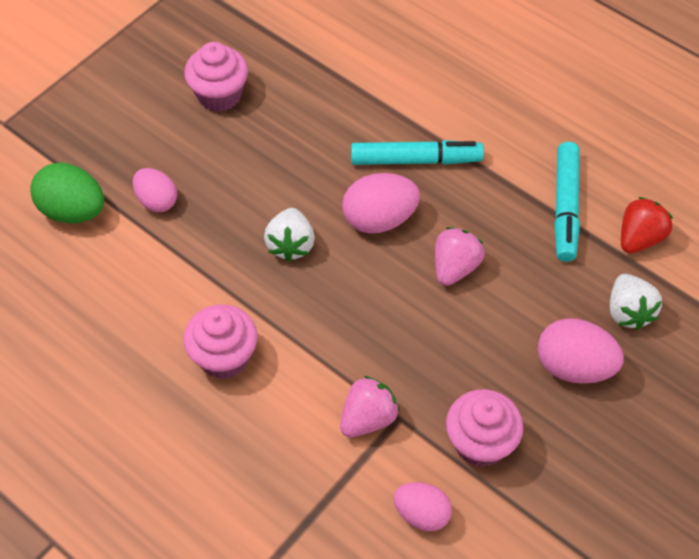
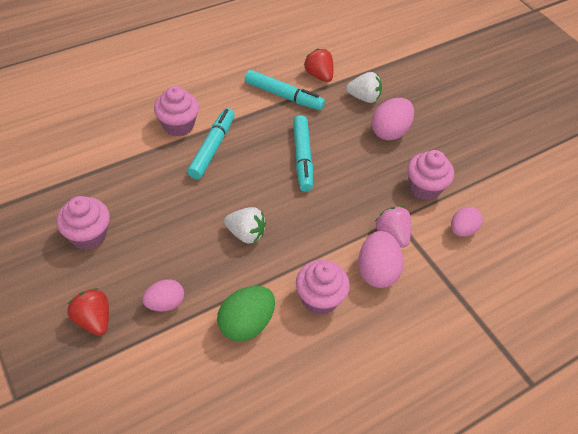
camera: 75 degrees left, 5 degrees down
green egg [30,163,104,223] -> green egg moved to [217,286,275,341]
pink egg [342,173,420,233] -> pink egg moved to [358,231,403,288]
pink strawberry [435,227,485,286] -> turquoise marker [293,115,313,192]
none -> red strawberry [67,288,109,336]
none -> pink cupcake [154,86,199,137]

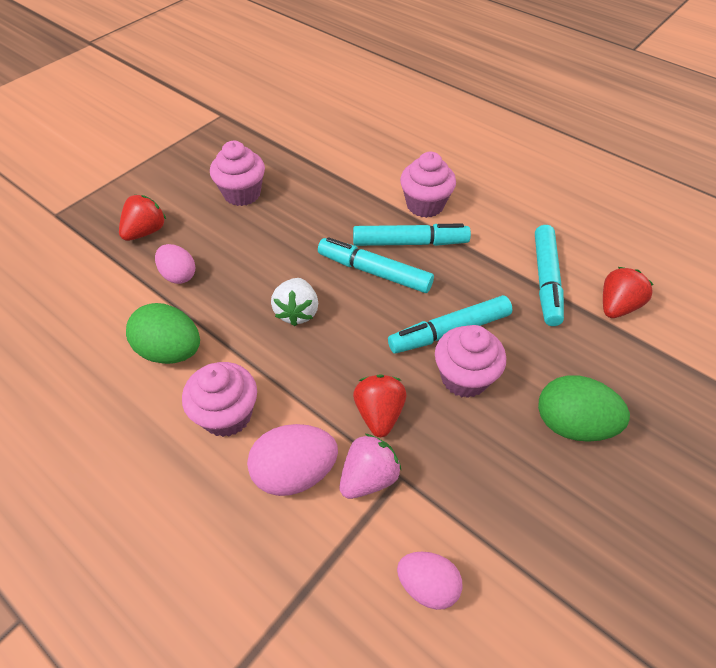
camera: 75 degrees right, 0 degrees up
white strawberry [346,72,382,103] -> none
pink egg [371,98,414,140] -> green egg [538,375,630,442]
pink cupcake [407,150,454,200] -> pink cupcake moved to [435,325,506,398]
none -> turquoise marker [318,237,434,293]
none -> red strawberry [353,374,406,437]

